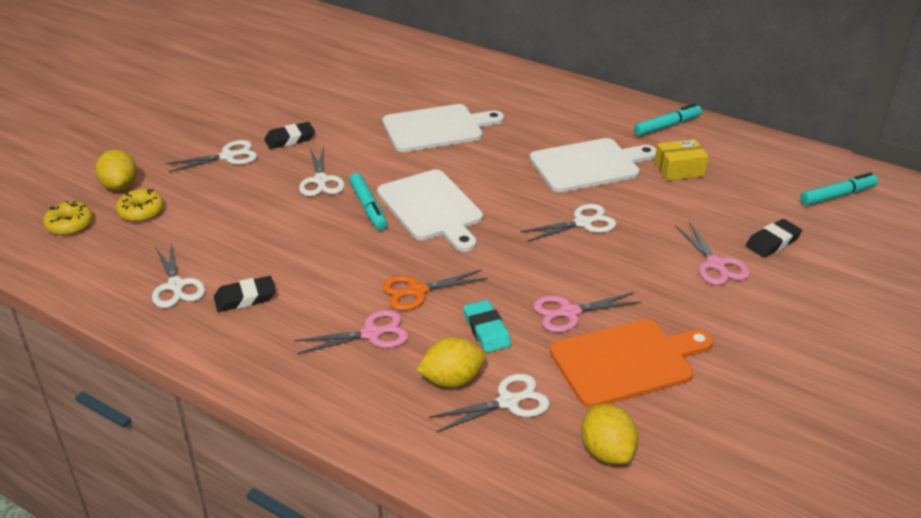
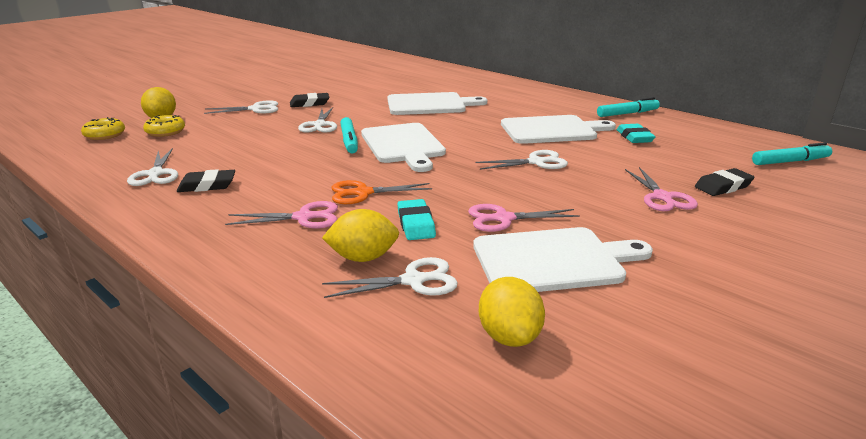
camera: 10 degrees right, 10 degrees down
orange cutting board [550,319,713,408] -> white cutting board [473,227,653,292]
yellow box [655,139,709,181] -> turquoise eraser [617,124,656,143]

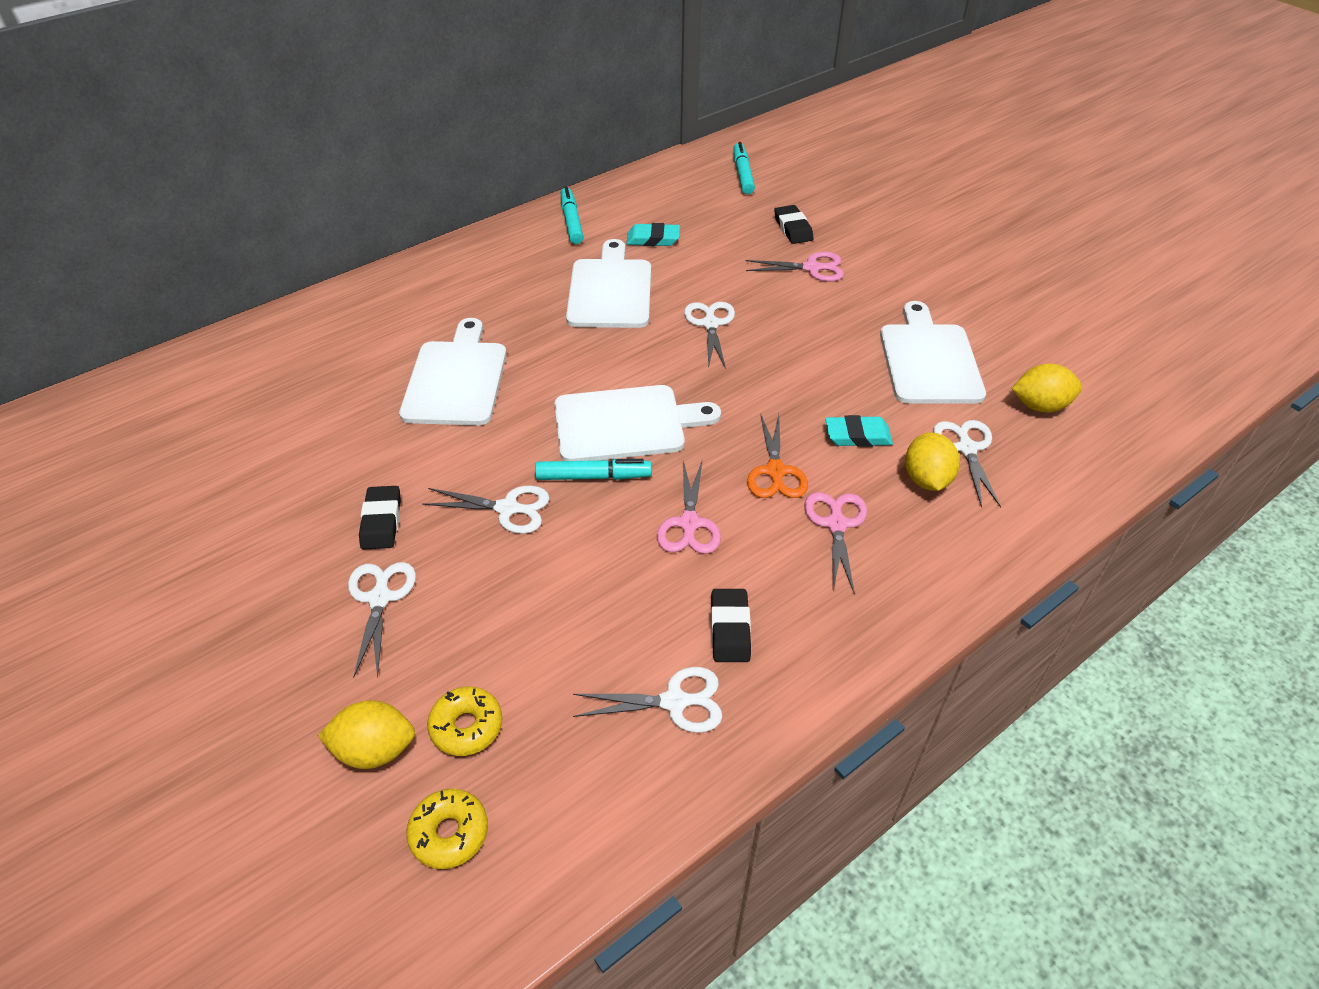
camera: 80 degrees left, 20 degrees up
pink scissors [468,204,580,232] -> pink scissors moved to [657,460,721,554]

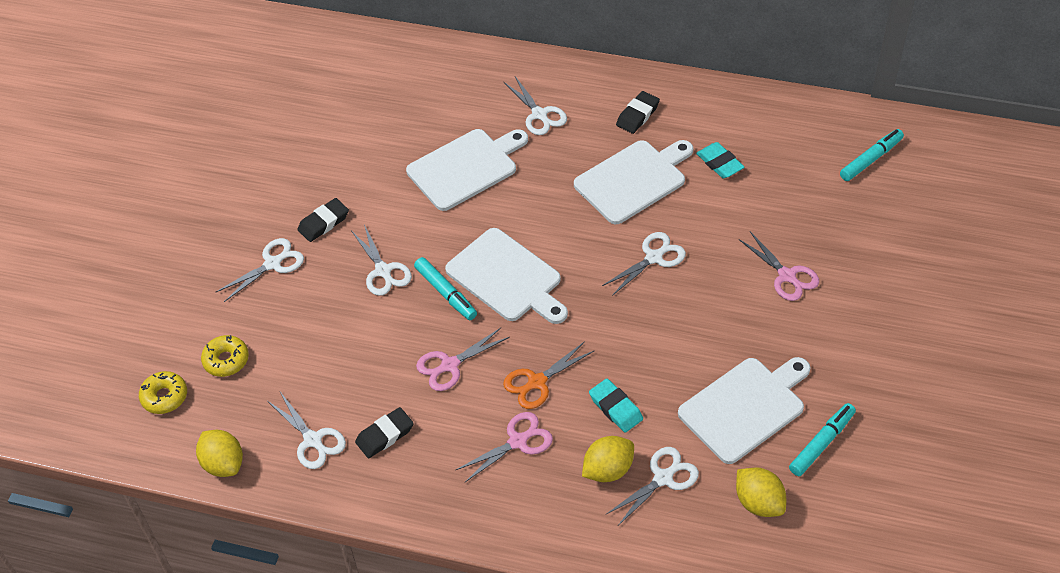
camera: 55 degrees right, 5 degrees up
yellow lemon [318,700,415,769] -> yellow lemon moved to [196,430,243,477]
turquoise marker [561,187,583,244] -> turquoise marker moved to [789,403,856,476]
black eraser [774,205,814,244] -> black eraser moved to [616,91,660,134]
none -> white scissors [504,76,567,135]

